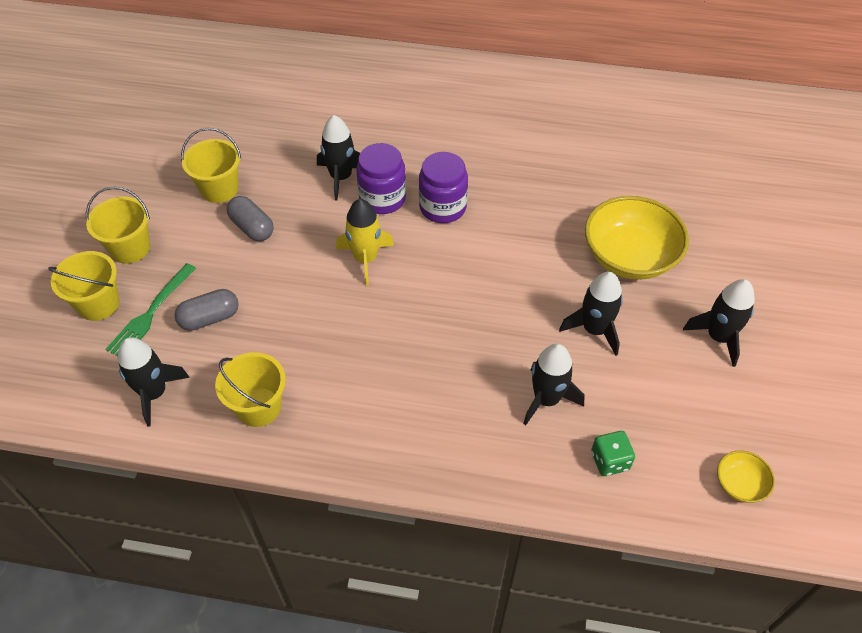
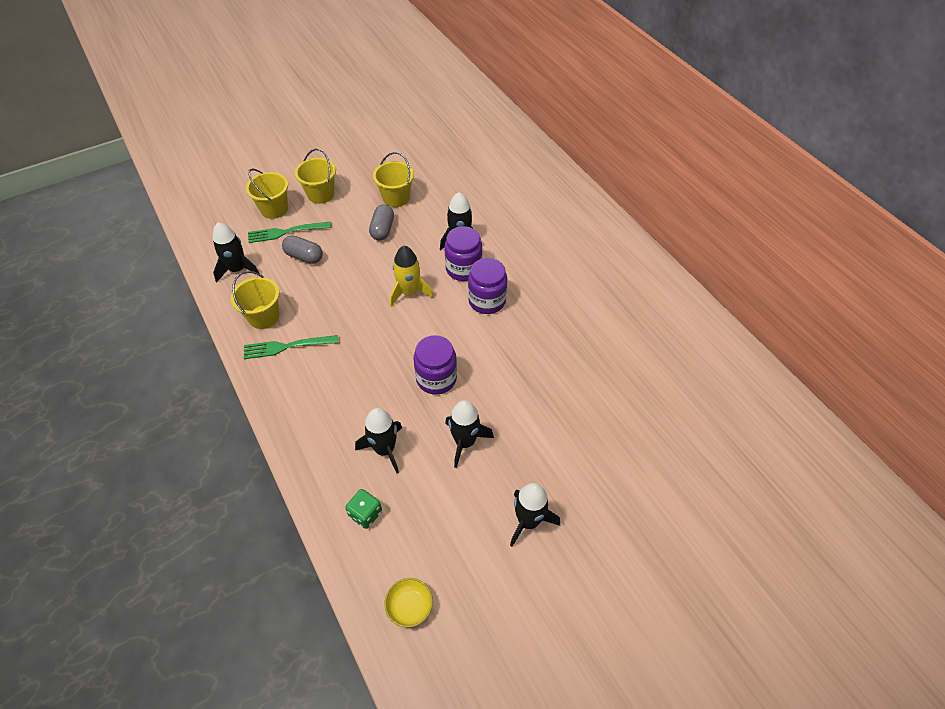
camera: 50 degrees right, 0 degrees up
yellow bowl [585,196,689,280] -> none
none -> green fork [244,335,338,359]
none -> purple jar [413,335,457,395]

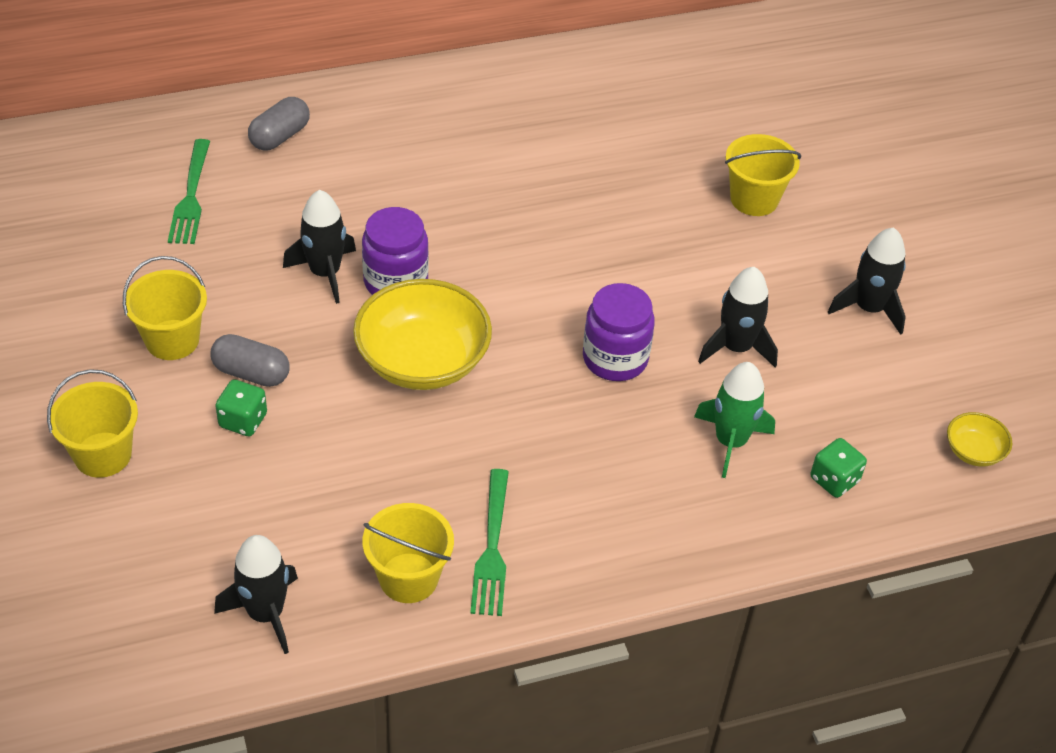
camera: 80 degrees left, 5 degrees down
yellow bucket [246,169,288,219] -> yellow bucket moved to [725,134,801,216]
green fork [248,222,331,243] -> green fork moved to [168,139,210,244]
grey capsule [282,235,323,264] -> grey capsule moved to [248,97,310,151]
black rocket [355,408,402,473] -> green rocket [694,362,775,478]
yellow rocket [390,246,434,306] -> yellow bowl [353,279,492,390]
purple jar [468,258,507,314] -> none
none -> green dice [215,380,267,436]

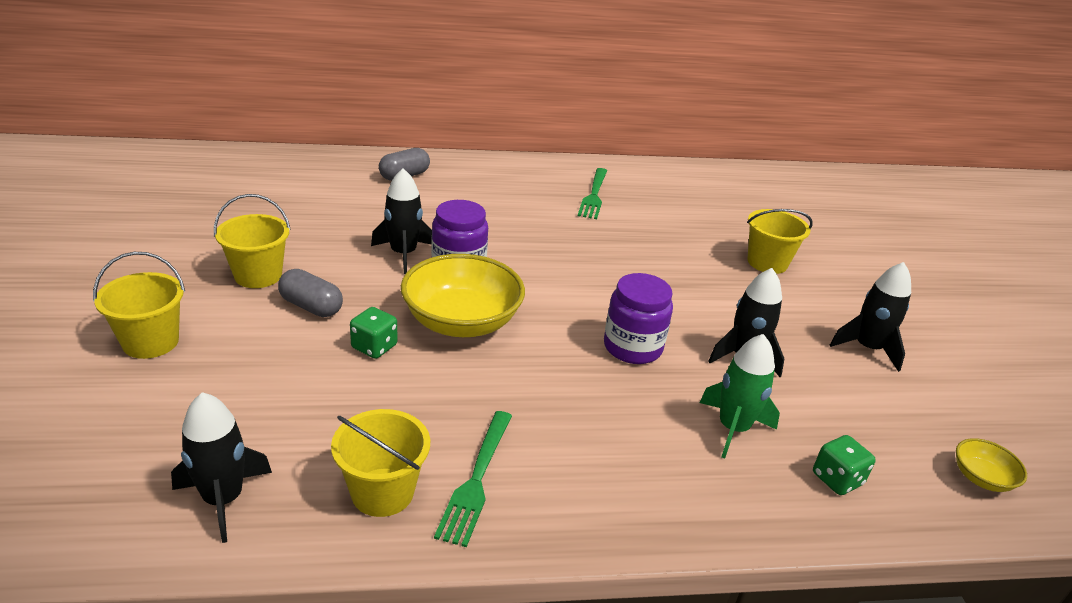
camera: 10 degrees right, 15 degrees down
green fork [168,139,210,244] -> green fork moved to [578,168,607,219]
green dice [215,380,267,436] -> green dice moved to [350,307,397,359]

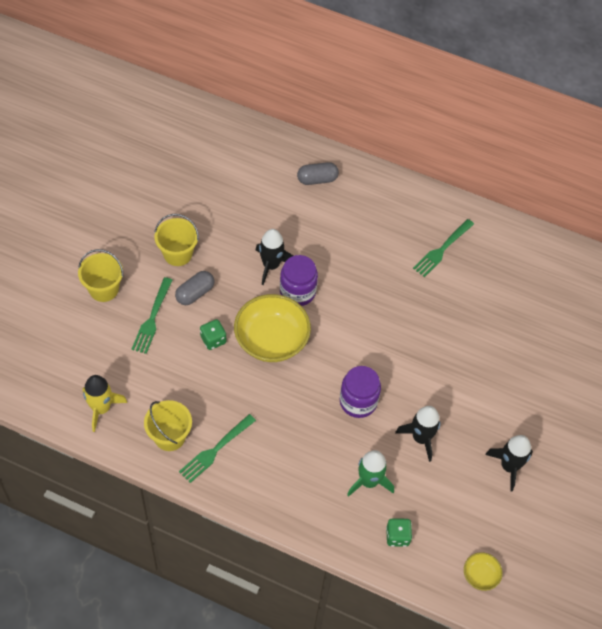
camera: 30 degrees right, 25 degrees up
black rocket [171,392,272,543] -> yellow rocket [83,375,127,432]
grey capsule [278,269,343,317] -> grey capsule turned 75 degrees clockwise [175,271,215,305]
yellow bucket [747,209,813,274] -> none
none -> green fork [132,277,173,354]

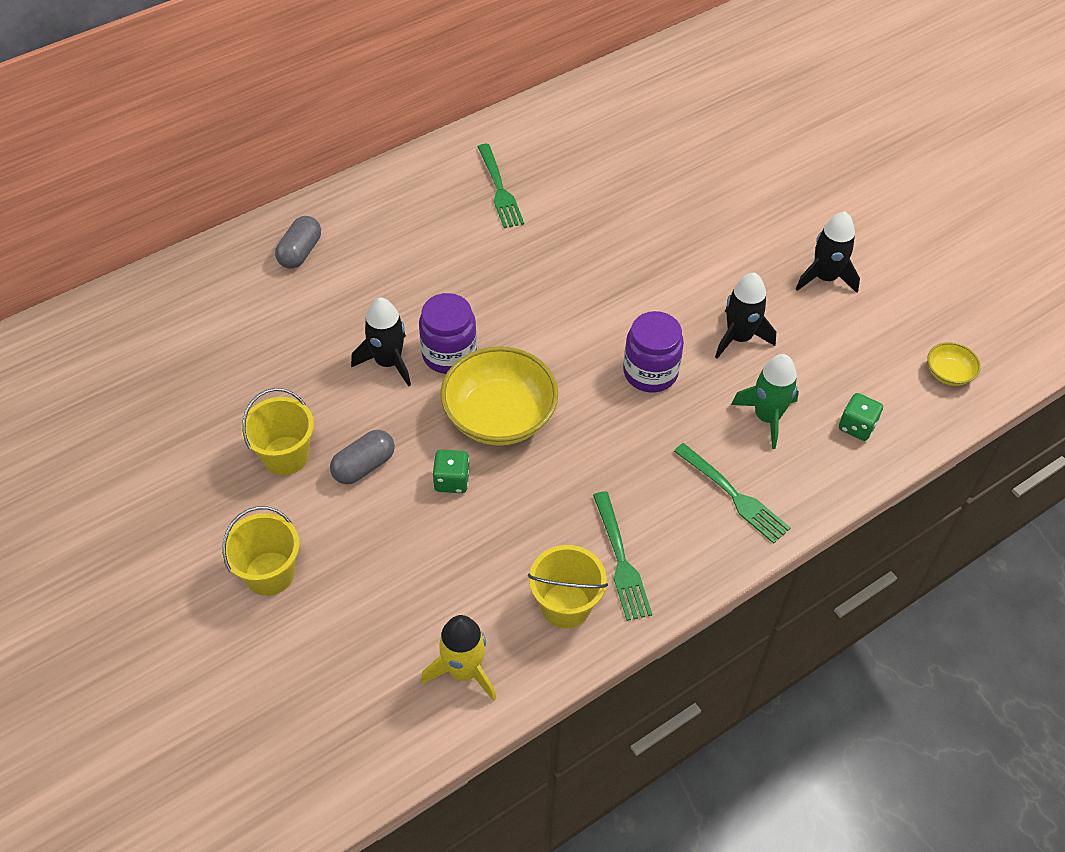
camera: 55 degrees left, 5 degrees down
green fork [132,277,173,354] -> green fork moved to [674,443,790,544]
grey capsule [175,271,215,305] -> grey capsule turned 60 degrees clockwise [330,430,395,484]

